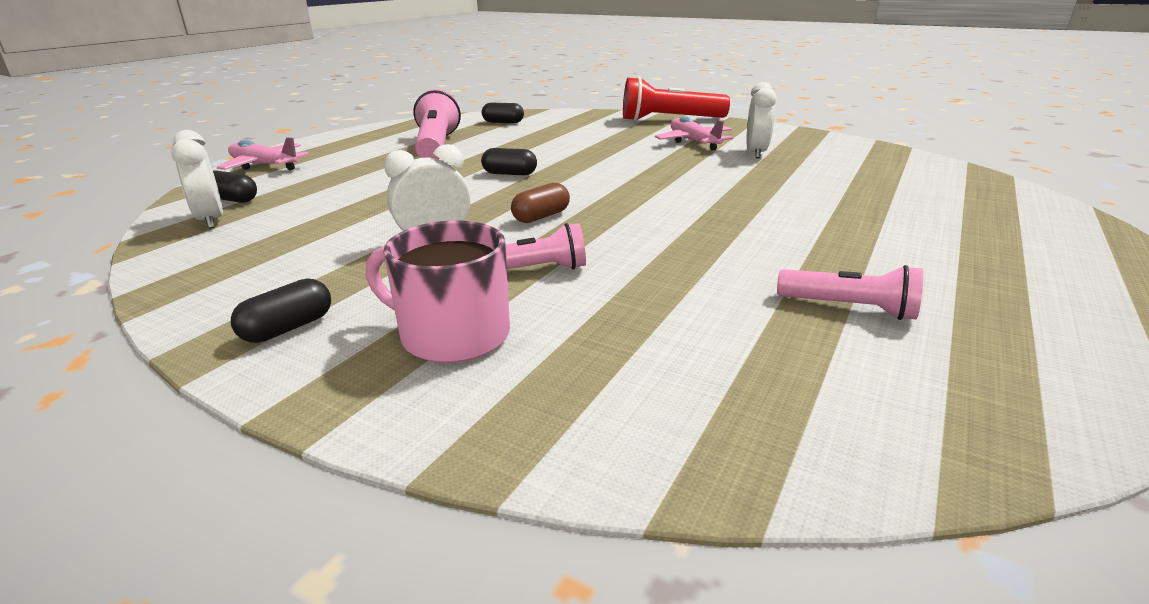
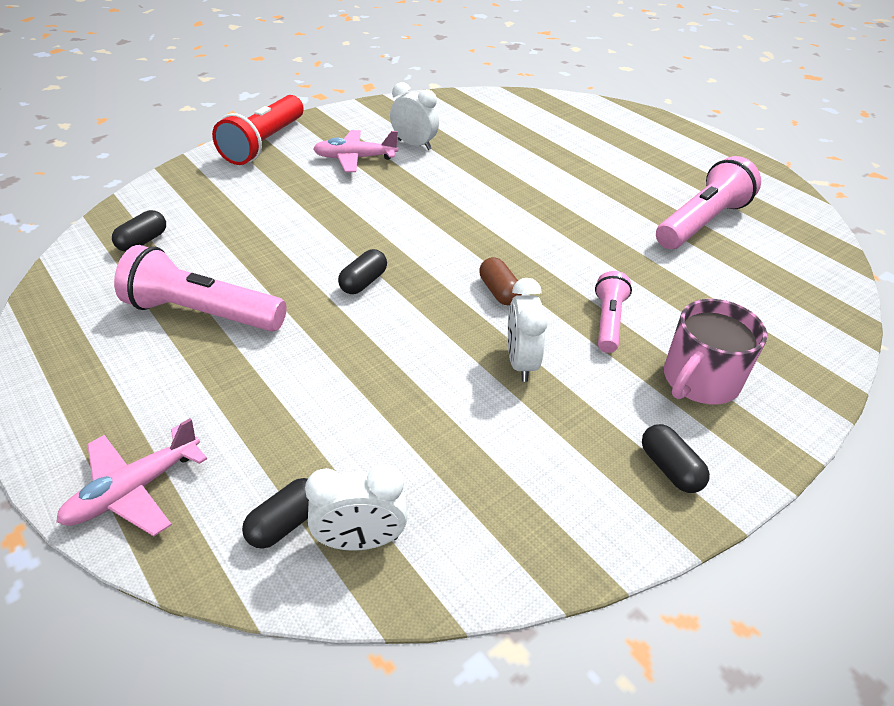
camera: 70 degrees left, 15 degrees up
pink flashlight [777,265,923,320] -> pink flashlight [656,156,761,249], size x1.73

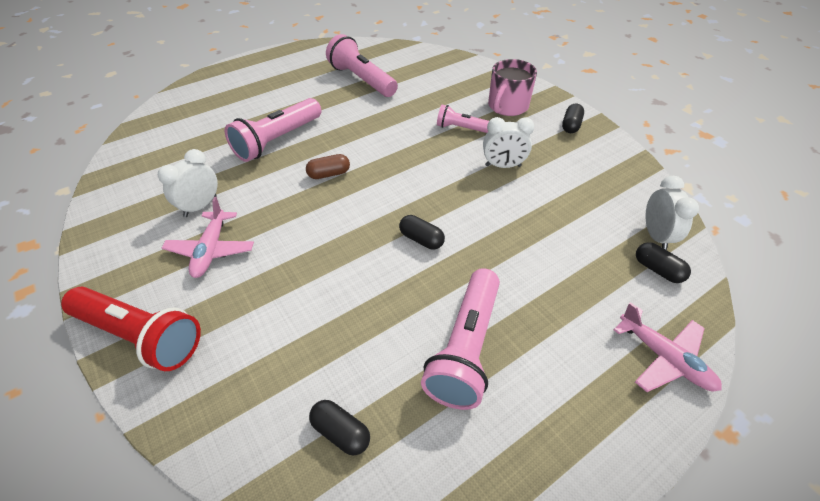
camera: 85 degrees left, 5 degrees up
brown capsule [479,257,522,305] -> brown capsule moved to [306,154,350,179]
black capsule [642,424,710,493] -> black capsule turned 45 degrees counterclockwise [562,103,584,133]
pink mug [664,299,767,404] -> pink mug turned 75 degrees clockwise [488,59,537,116]
none -> pink flashlight [225,98,321,162]

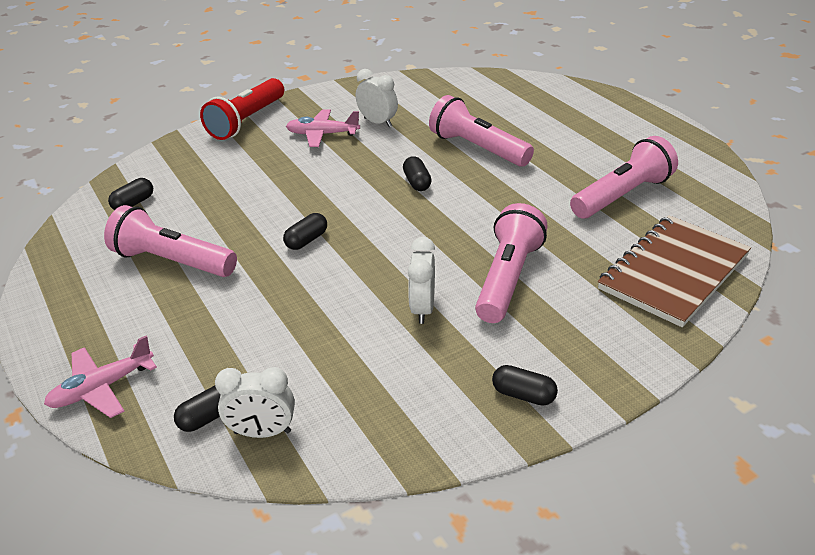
camera: 95 degrees right, 10 degrees down
brown capsule [306,154,350,179] -> black capsule [403,156,432,191]
pink flashlight [437,105,489,133] -> pink flashlight [475,203,548,323], size x1.73
pink mug [488,59,537,116] -> none
none -> brown notebook [598,215,751,327]

